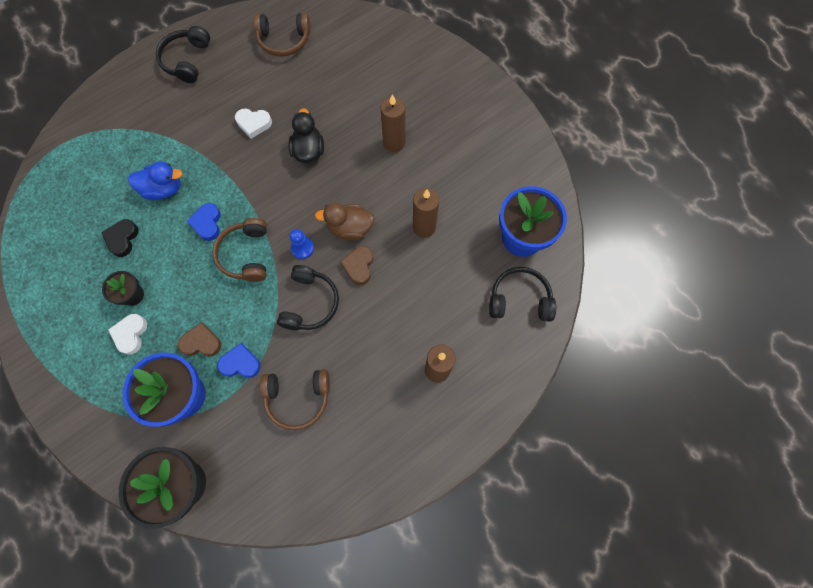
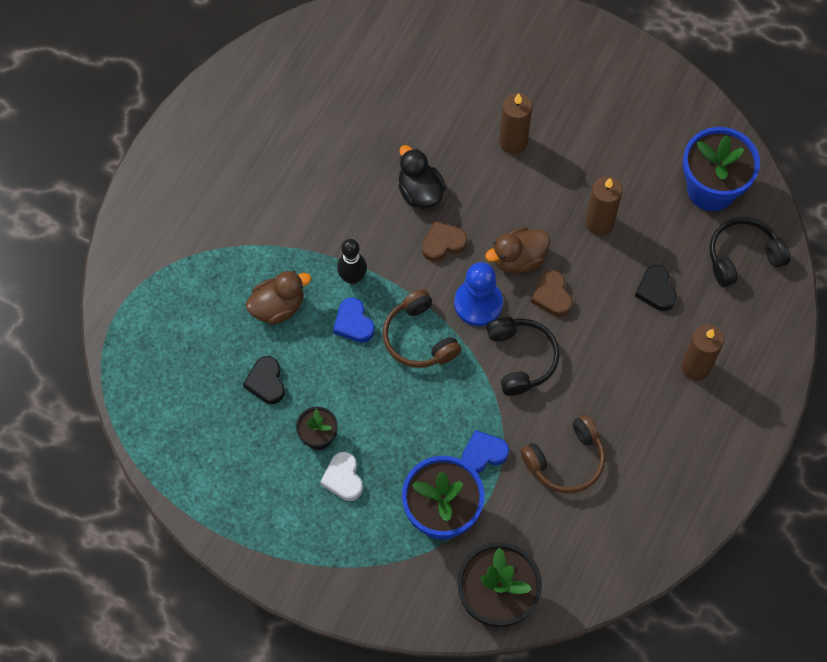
camera: 25 degrees left, 5 degrees down
blue duck [128,161,183,200] -> brown duck [246,271,311,325]
black headphones [155,26,210,83] -> none
brown heart [178,322,221,357] -> brown heart moved to [422,221,467,262]
white heart [235,108,272,138] -> none
brown headphones [254,13,311,57] -> none
blue pawn [289,229,314,259] -> blue pawn [454,262,503,326], size x1.71
none -> black bowling pin [337,239,367,284]
none -> black heart [635,265,677,311]

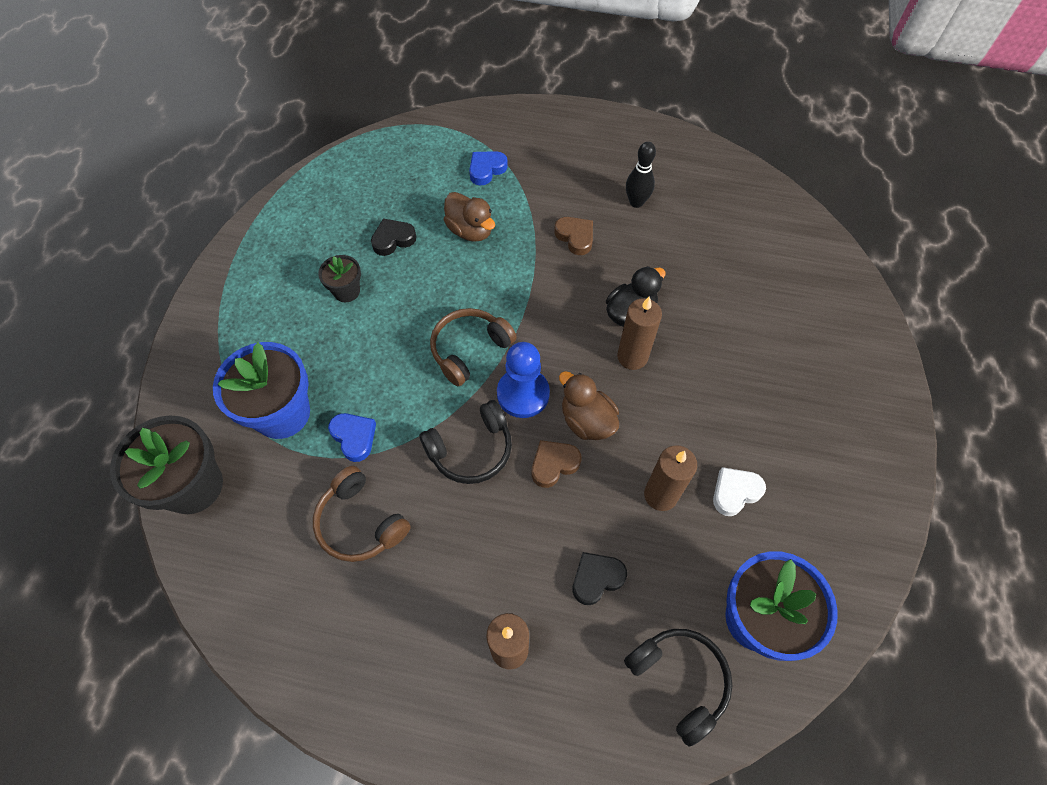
camera: 75 degrees right, 5 degrees down
white heart [320,452,363,501] -> white heart moved to [713,467,766,516]
blue heart [333,297,375,343] -> blue heart moved to [469,151,508,185]
black bowling pin [337,239,367,284] -> black bowling pin moved to [626,142,656,208]
brown heart [422,221,467,262] -> brown heart moved to [554,217,593,255]
brown candle [499,93,532,154] -> brown candle moved to [617,296,662,370]

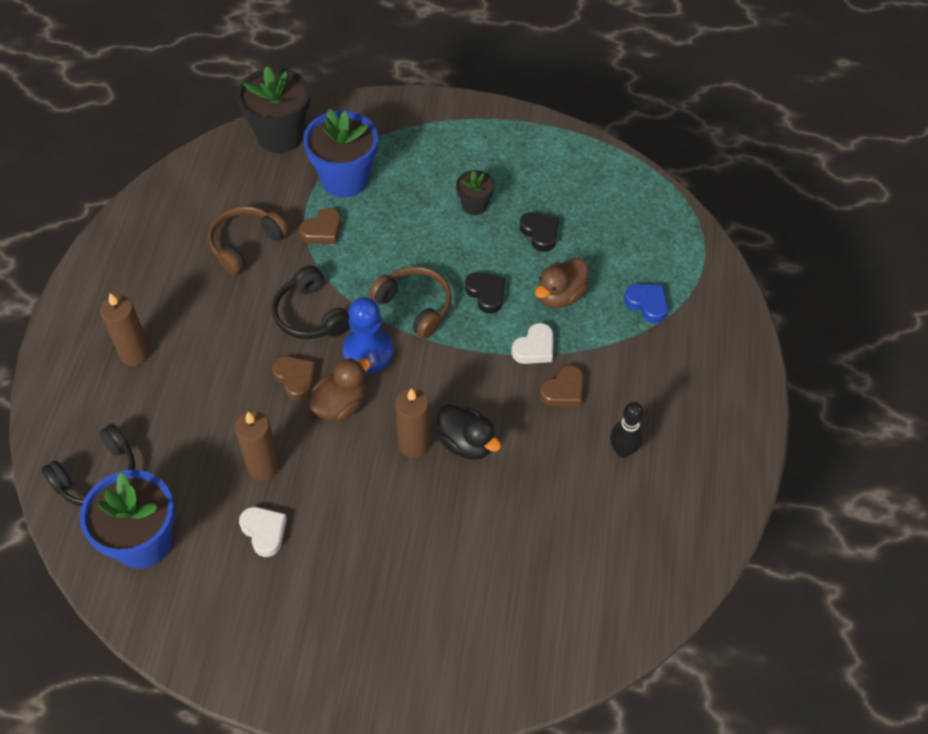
camera: 85 degrees right, 5 degrees down
blue heart [328,413,376,462] -> brown heart [299,208,341,244]
black heart [573,552,627,605] -> black heart moved to [465,272,505,314]
none -> white heart [511,323,553,364]

